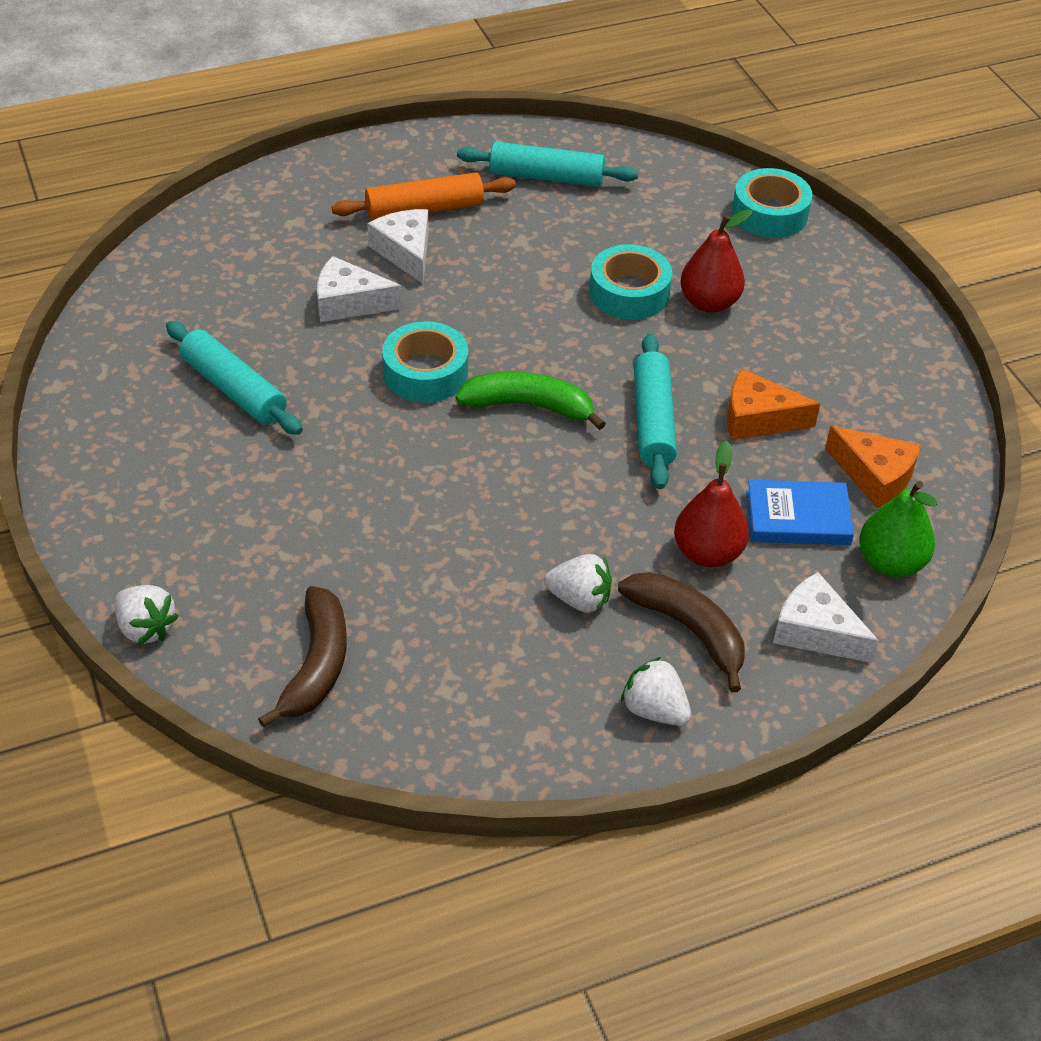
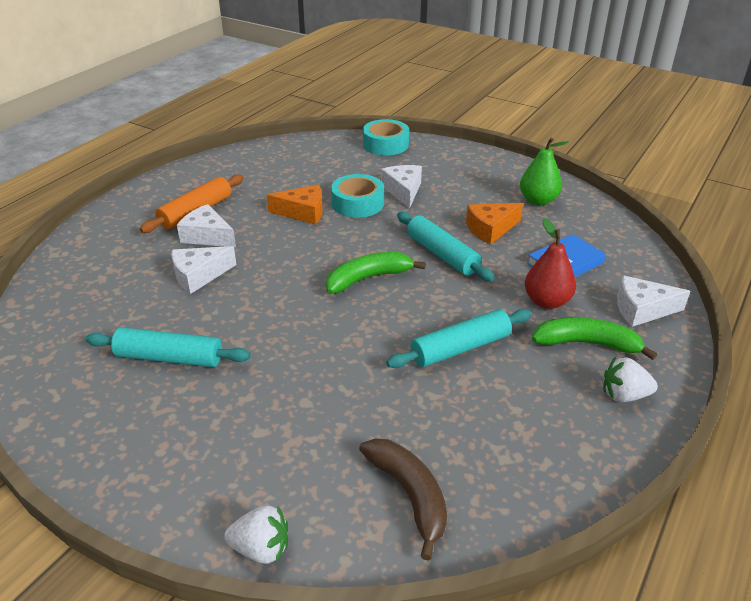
camera: 35 degrees left, 10 degrees down
turquoise tape [382,321,468,403] -> none
turquoise rolling pin [457,142,638,187] -> turquoise rolling pin moved to [386,309,531,368]
white strawberry [544,554,612,613] -> none
brown banana [618,572,745,692] -> green banana [532,317,657,360]
red pear [680,209,753,313] -> white cheese [381,165,422,209]
orange cheese [825,426,921,508] -> orange cheese moved to [267,185,323,225]
green pear [859,481,938,577] -> green pear moved to [520,137,569,205]

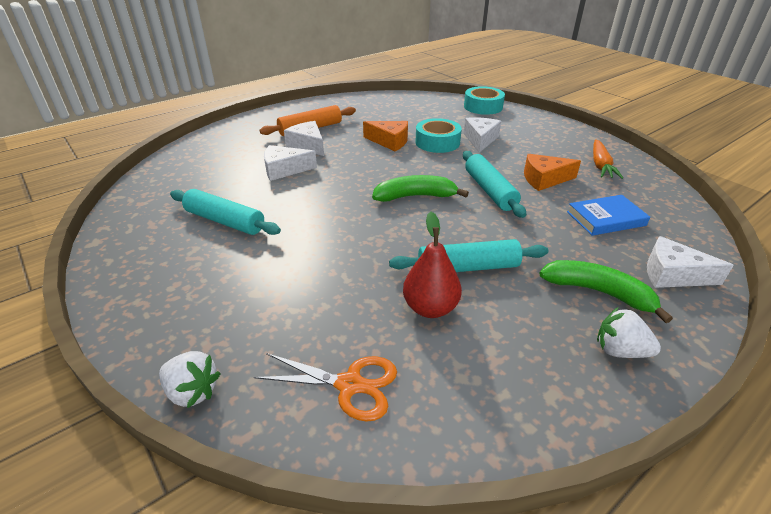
camera: 20 degrees right, 0 degrees up
brown banana [359,438,447,561] -> orange scissors [254,353,397,422]
green pear [520,137,569,205] -> orange carrot [593,139,623,179]
red pear [525,218,576,309] -> red pear moved to [403,212,462,318]

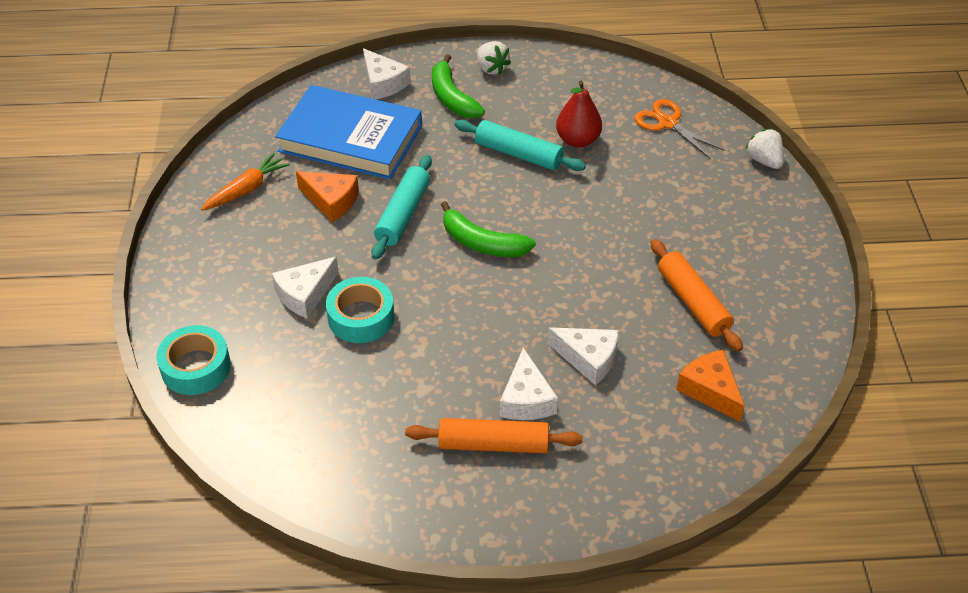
camera: 145 degrees left, 10 degrees up
turquoise rolling pin [170,189,281,235] -> orange rolling pin [650,239,743,352]
orange cheese [363,121,408,151] -> orange cheese moved to [676,350,744,422]
blue book [567,195,650,236] -> blue book [275,85,422,179], size x1.92

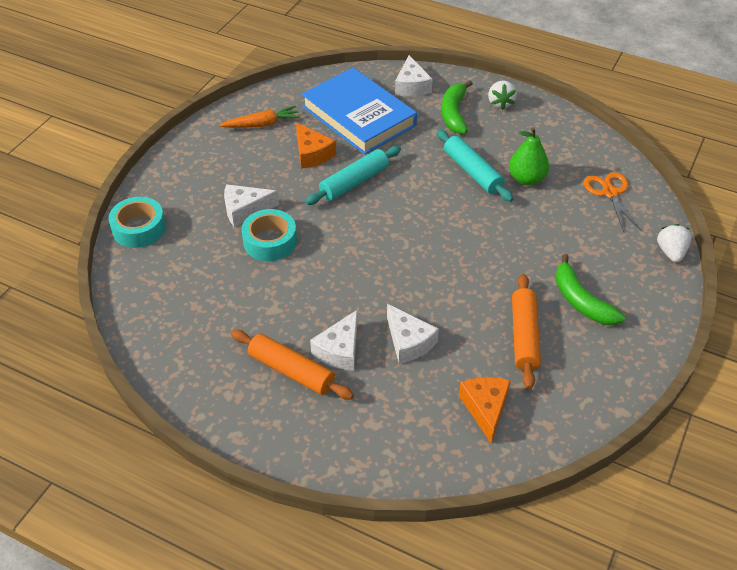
camera: 30 degrees right, 0 degrees up
green banana [441,201,536,257] -> green banana moved to [555,254,625,325]
red pear [556,81,602,147] -> green pear [509,127,549,185]

